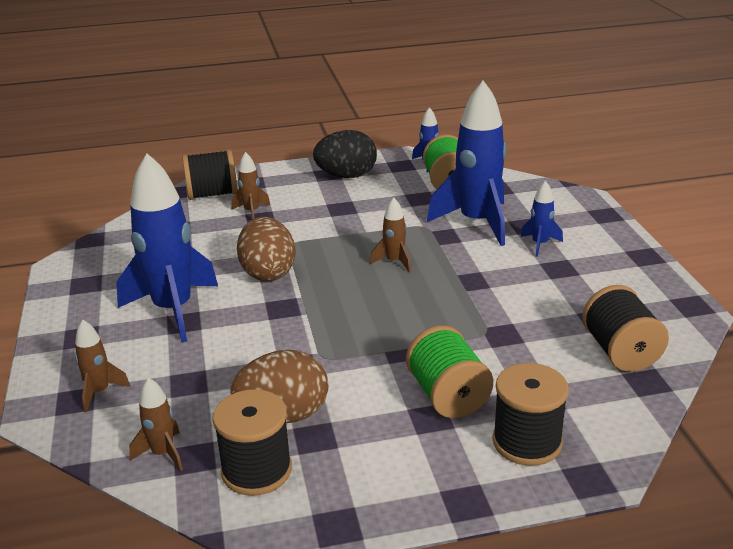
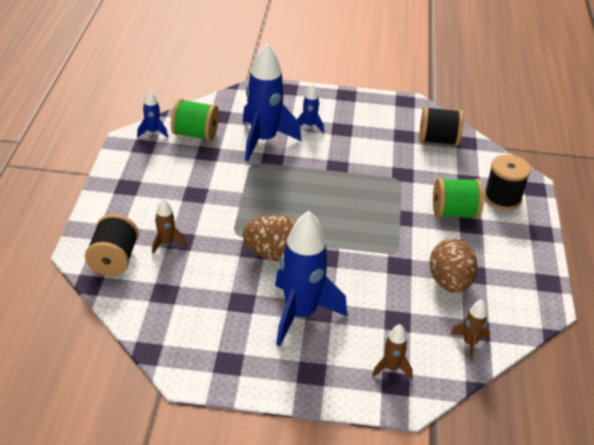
camera: 75 degrees left, 10 degrees up
black spool [212,389,292,496] -> none
black egg [313,130,377,178] -> none
brown rocket [370,197,411,272] -> none

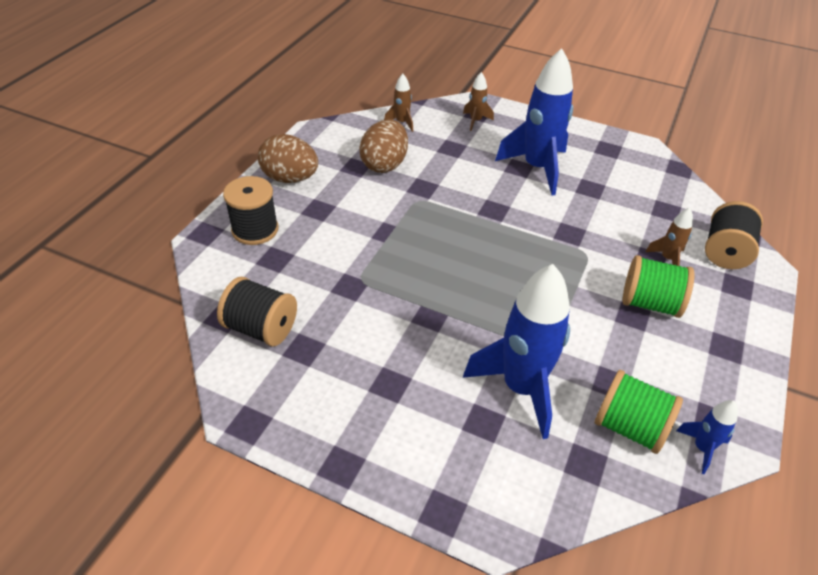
camera: 160 degrees left, 5 degrees up
brown egg [243,215,296,261] -> brown egg moved to [258,134,318,183]
blue rocket [297,84,324,132] -> none
green spool [433,178,484,218] -> green spool moved to [622,255,694,318]

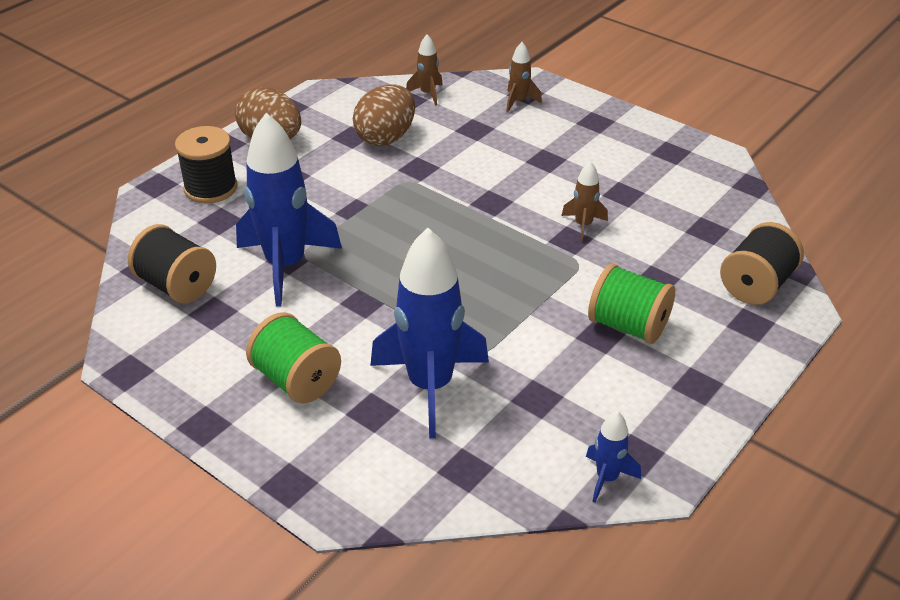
camera: 15 degrees right, 5 degrees down
blue rocket [495,48,573,196] -> blue rocket moved to [236,113,342,306]
green spool [595,370,683,454] -> green spool moved to [246,312,341,404]
brown rocket [645,208,693,266] -> brown rocket moved to [561,161,608,242]

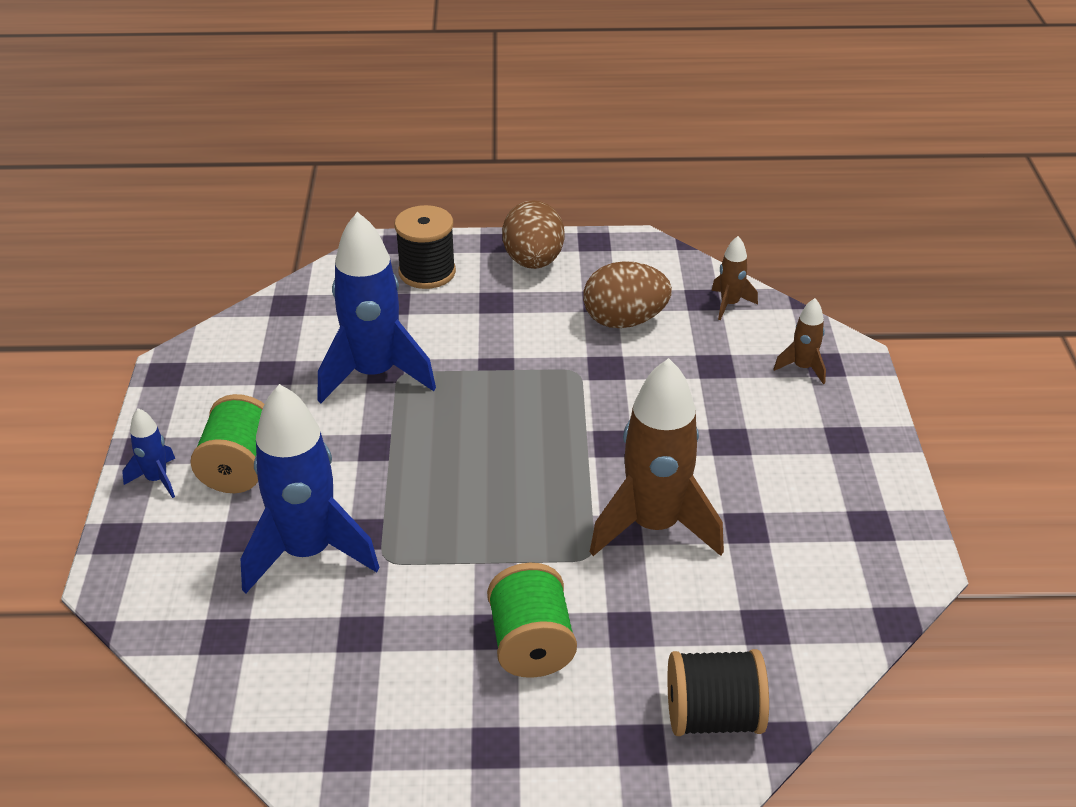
camera: 50 degrees right, 0 degrees up
black spool [128,224,216,303] -> none
brown rocket [561,161,608,242] -> brown rocket [590,358,724,556], size x2.19
blue rocket [586,411,641,503] -> blue rocket moved to [122,408,175,498]

